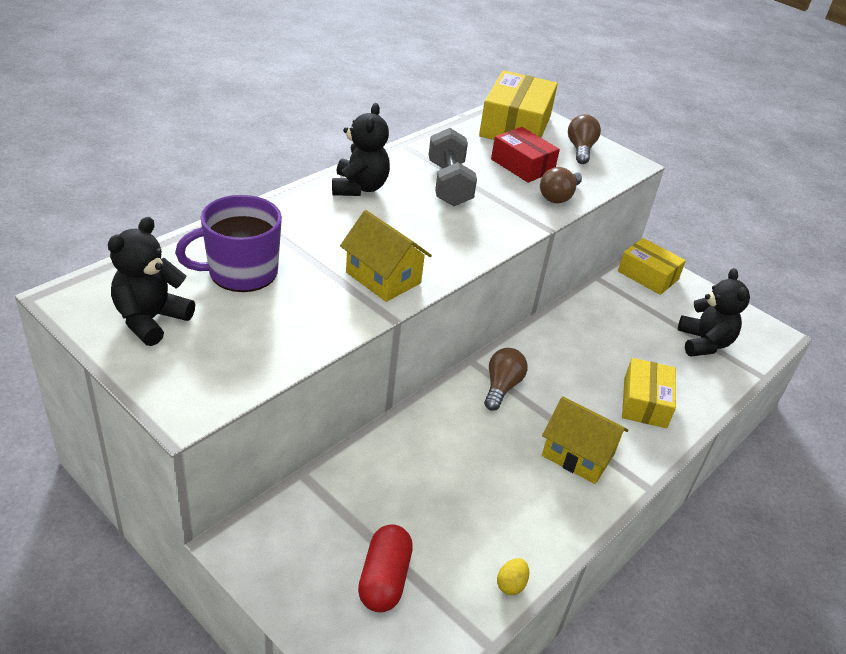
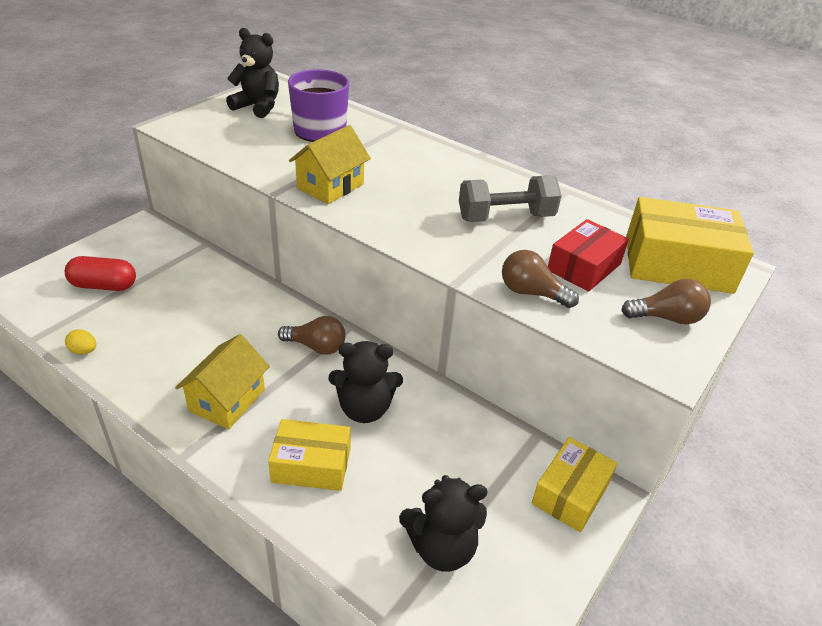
camera: 85 degrees right, 0 degrees up
black teddy bear [332,103,390,196] -> black teddy bear moved to [328,341,403,423]

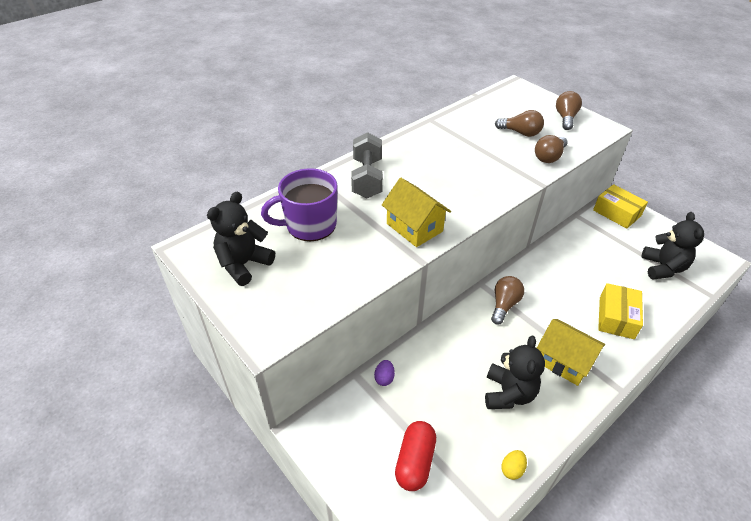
camera: 75 degrees left, 5 degrees up
black teddy bear [328,341,403,423] -> black teddy bear moved to [485,336,545,409]
grey dumbbell [459,175,562,222] -> grey dumbbell moved to [351,132,383,198]
red box [548,219,629,292] -> brown light bulb [495,110,544,137]
yellow box [626,197,754,294] -> none
none -> purple egg [374,360,395,386]

